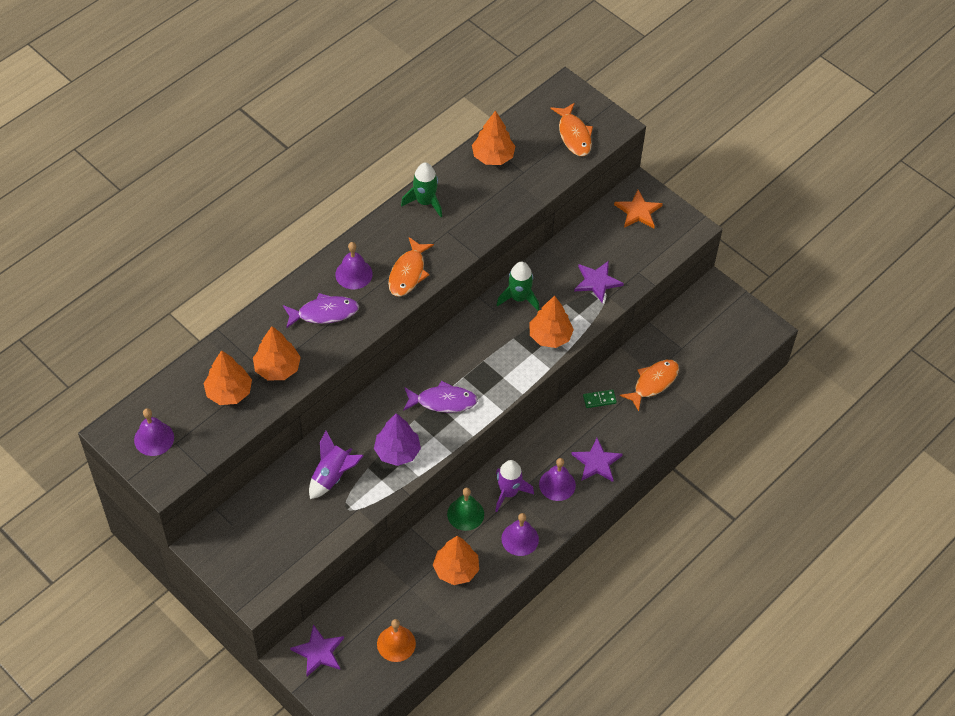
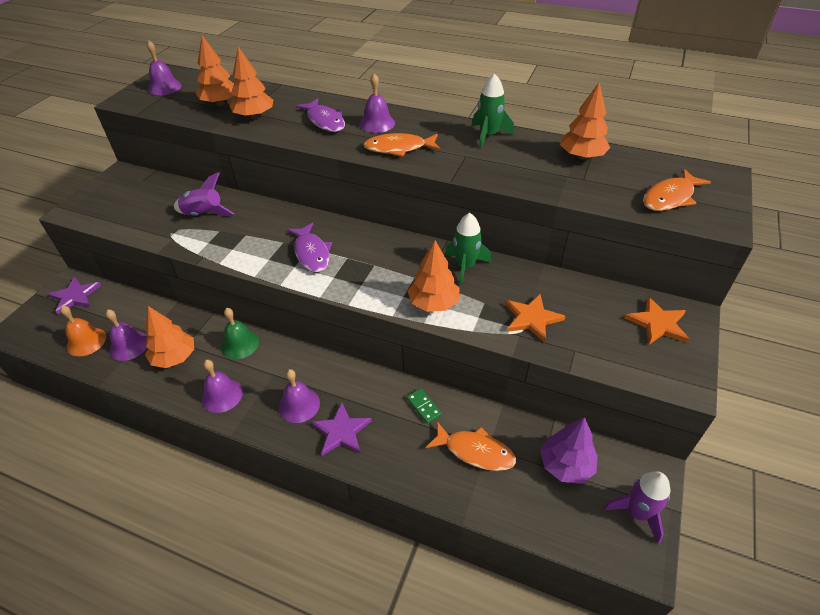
camera: 70 degrees right, 10 degrees down
purple tree [374,413,421,466] -> purple tree moved to [540,417,598,484]
purple rocket [495,460,534,512] -> purple rocket moved to [604,471,671,544]
purple star [574,261,624,303] -> orange star [505,294,565,342]
none -> purple bell [106,310,147,361]

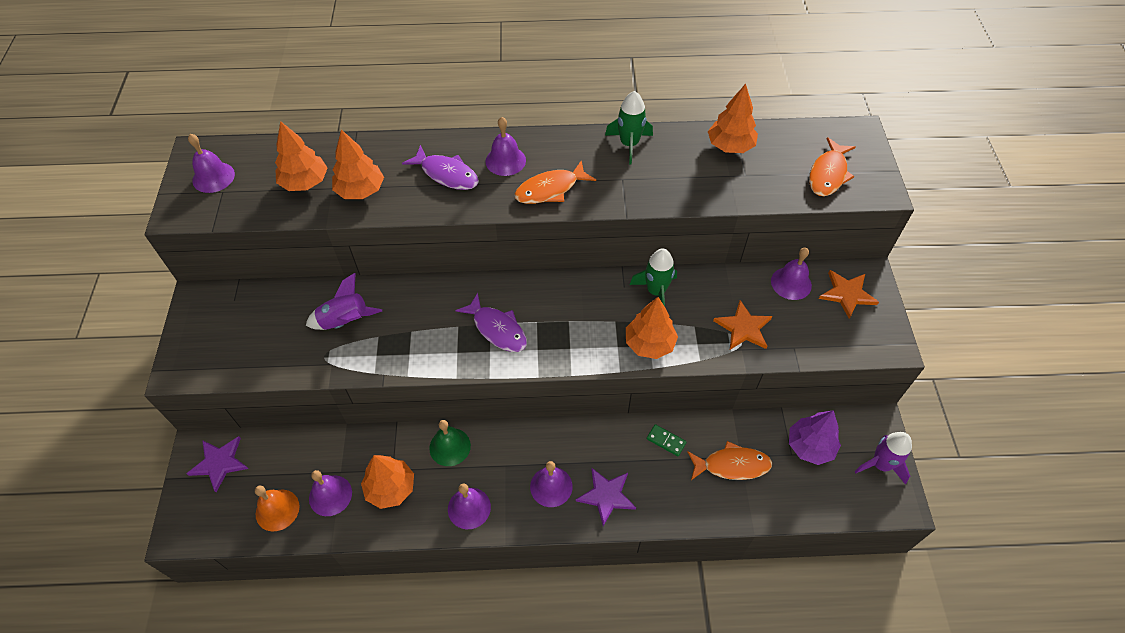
camera: 25 degrees left, 10 degrees up
none -> purple bell [771,248,812,300]

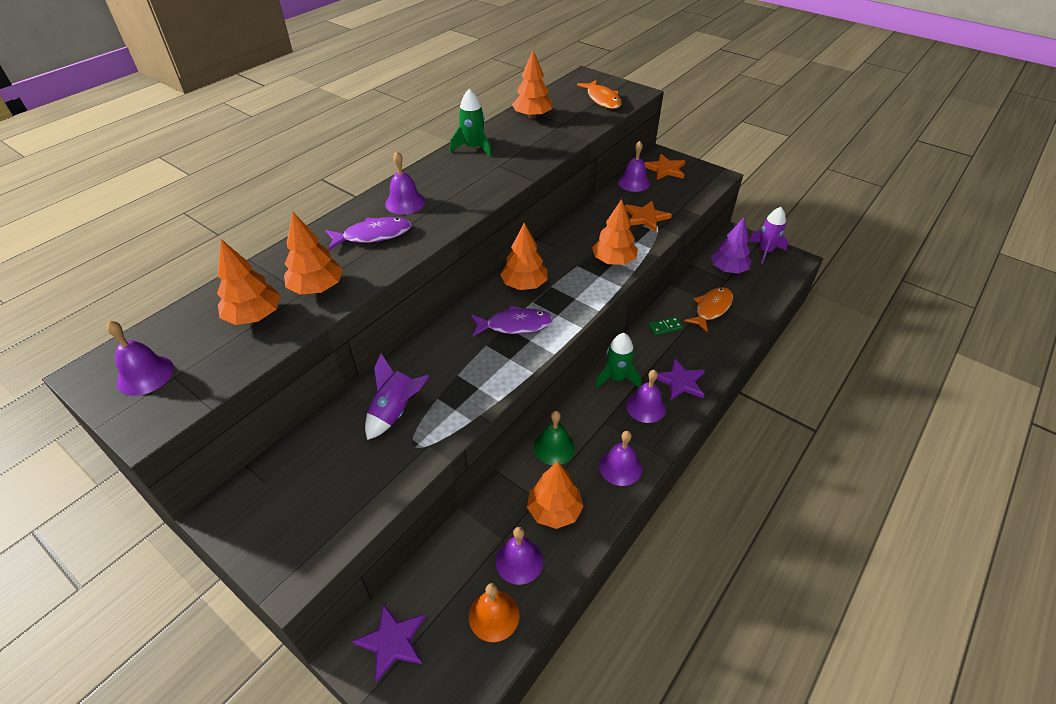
camera: 50 degrees left, 10 degrees down
orange fish [514,160,596,204] -> none
green rocket [630,248,677,306] -> green rocket moved to [595,333,641,388]
none -> orange tree [500,223,548,290]

